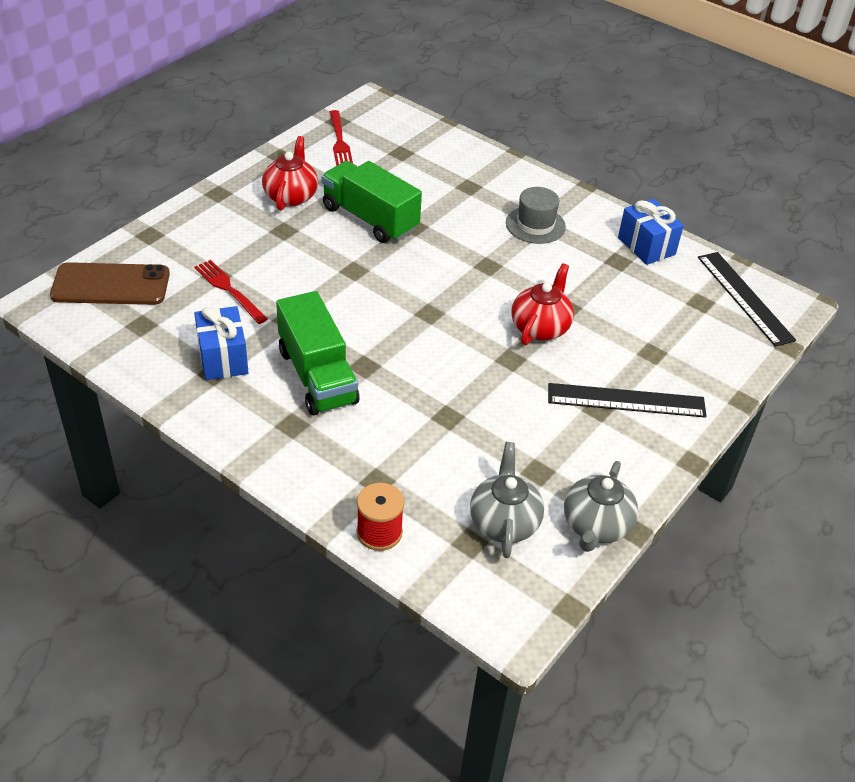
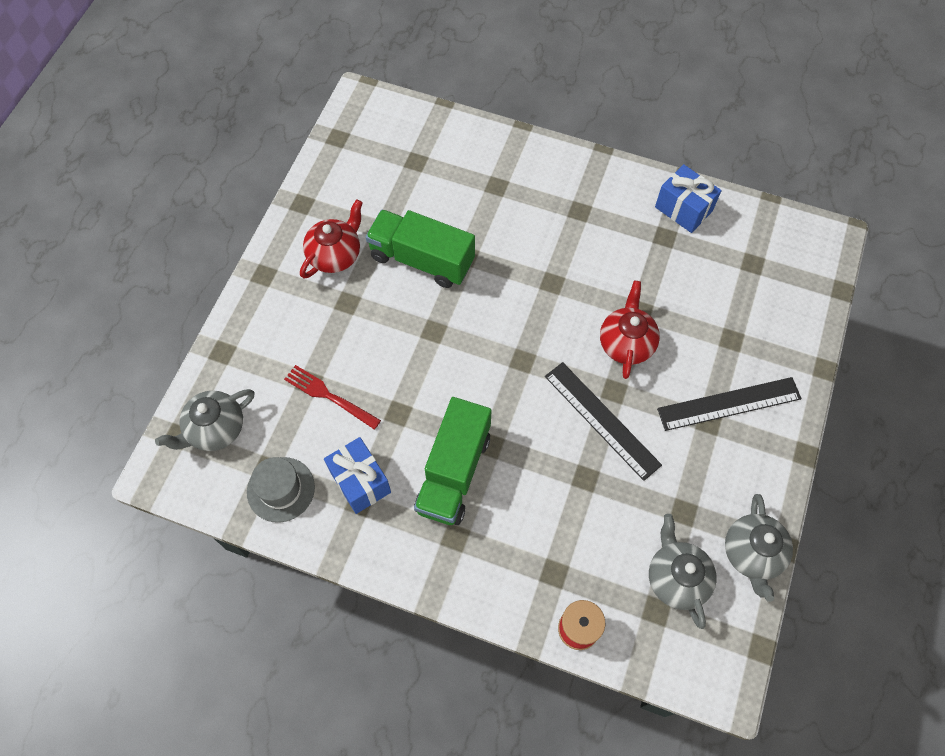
camera: 15 degrees left, 20 degrees up
brown phone [50,262,170,305] -> grey teapot [155,389,255,451]
red teapot [262,136,318,210] -> red teapot turned 45 degrees clockwise [300,199,363,279]
green truck [276,291,359,415] -> green truck turned 60 degrees clockwise [414,397,492,525]
red fork [330,110,353,166] -> none
grey hat [506,187,566,244] -> grey hat moved to [247,457,315,523]
black ruler [698,252,796,347] -> black ruler moved to [545,362,662,481]

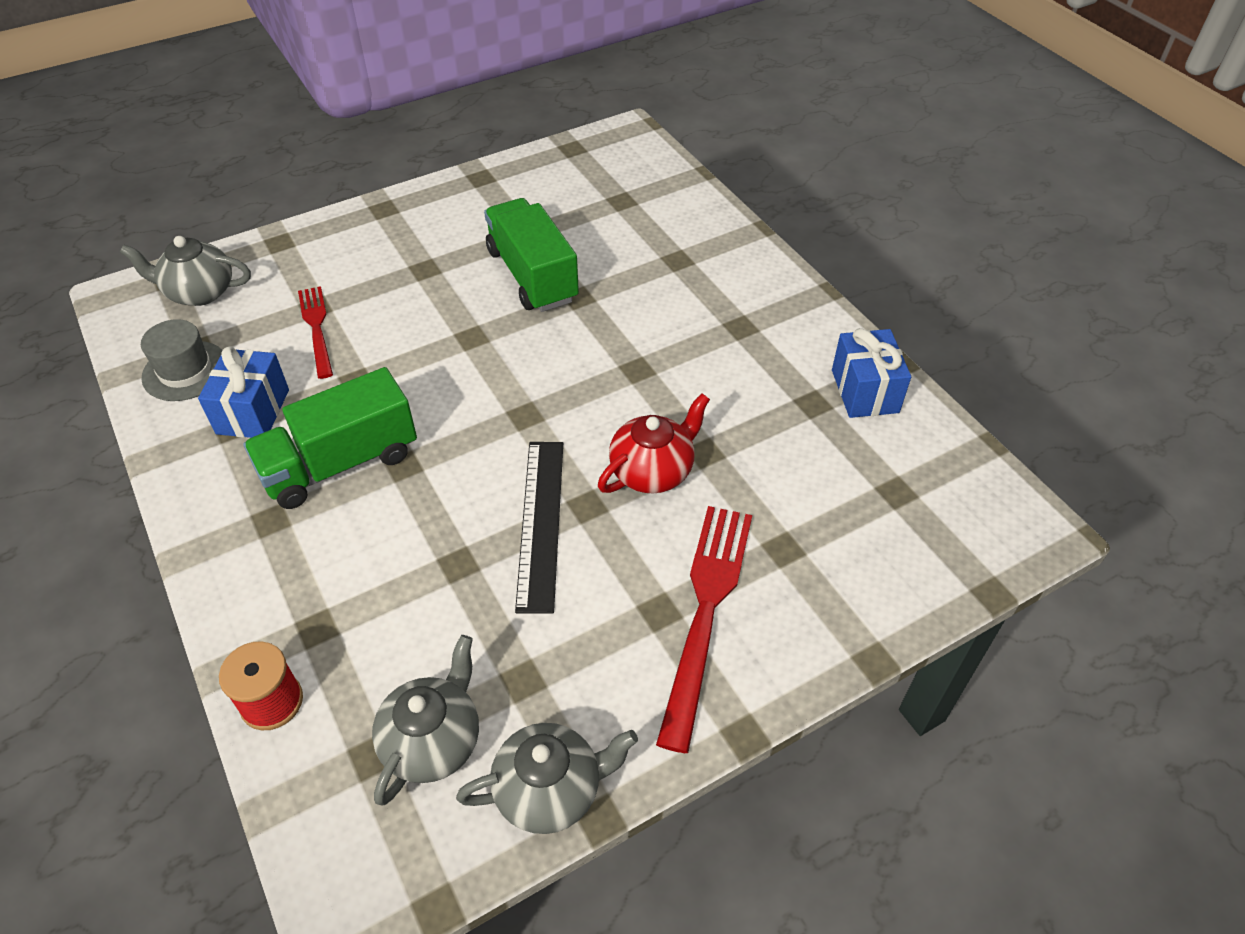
camera: 40 degrees right, 15 degrees down
red teapot [300,199,363,279] -> none
black ruler [657,377,802,431] -> red fork [656,506,752,753]
grey teapot [725,494,793,602] -> grey teapot turned 150 degrees counterclockwise [456,723,638,834]

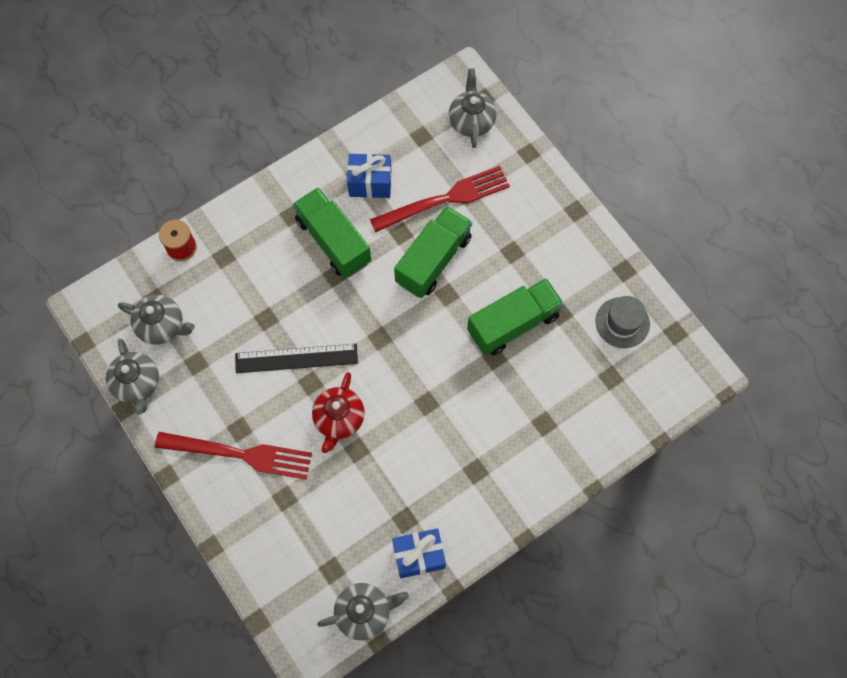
camera: 85 degrees right, 20 degrees up
grey hat [141,319,222,401] -> grey hat moved to [596,296,650,348]
red fork [298,286,333,379] -> red fork [370,166,510,232], size x1.64
red teapot [598,393,710,493] -> red teapot turned 60 degrees clockwise [312,372,365,453]
none -> grey teapot [317,583,409,640]
none -> green truck [394,206,472,298]

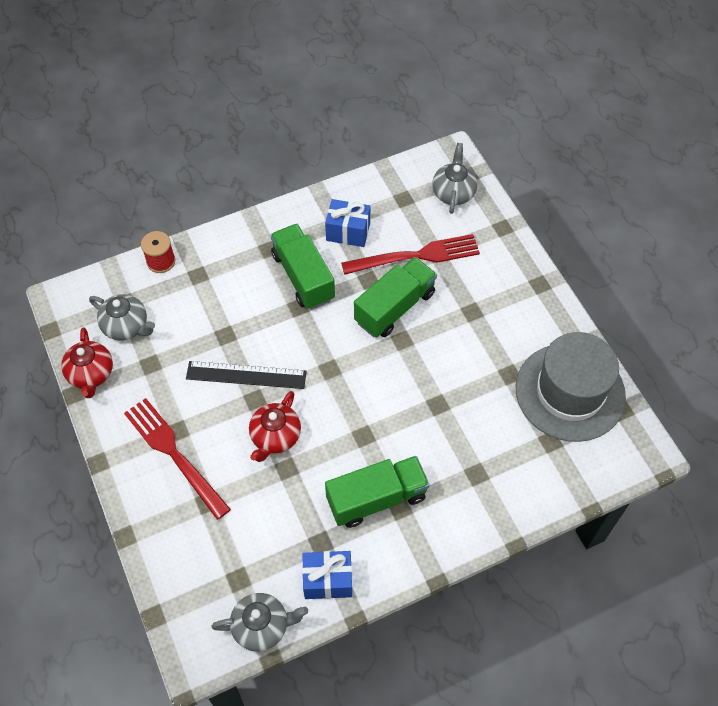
camera: 10 degrees right, 10 degrees down
grey teapot [106,339,159,415] -> red teapot [61,327,113,398]
red fork [155,432,312,480] -> red fork turned 150 degrees counterclockwise [124,398,231,520]
green truck [467,278,564,355] -> green truck moved to [325,456,430,528]
grey hat [596,296,650,348] -> grey hat [516,332,626,442], size x2.02

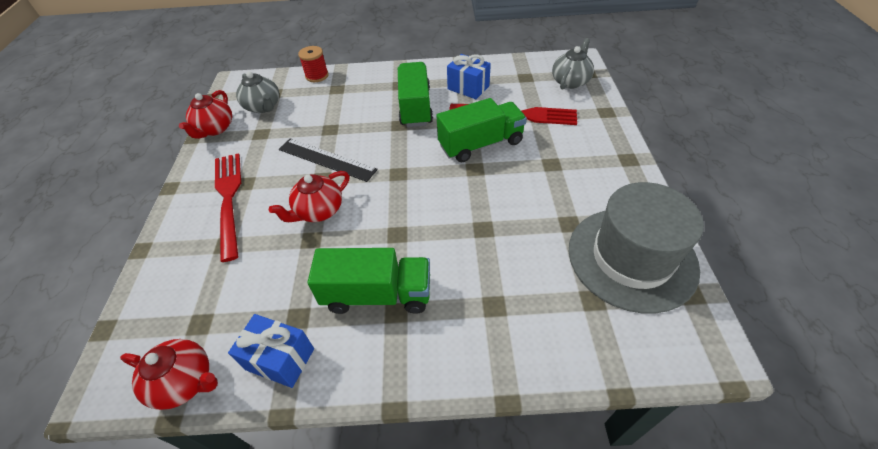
camera: 25 degrees right, 10 degrees down
grey teapot [211,593,308,652] -> red teapot [120,339,218,410]

